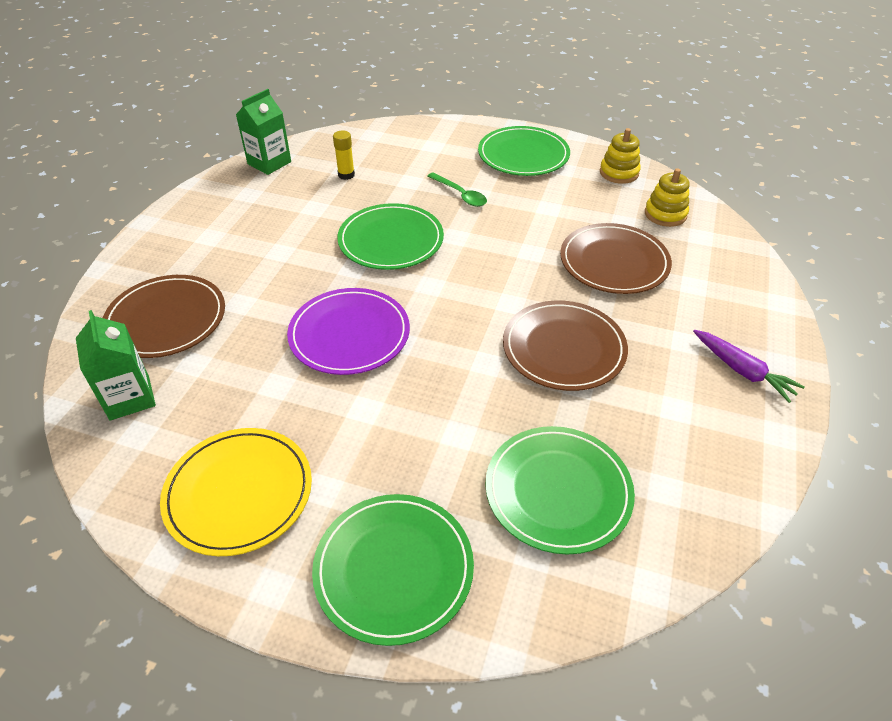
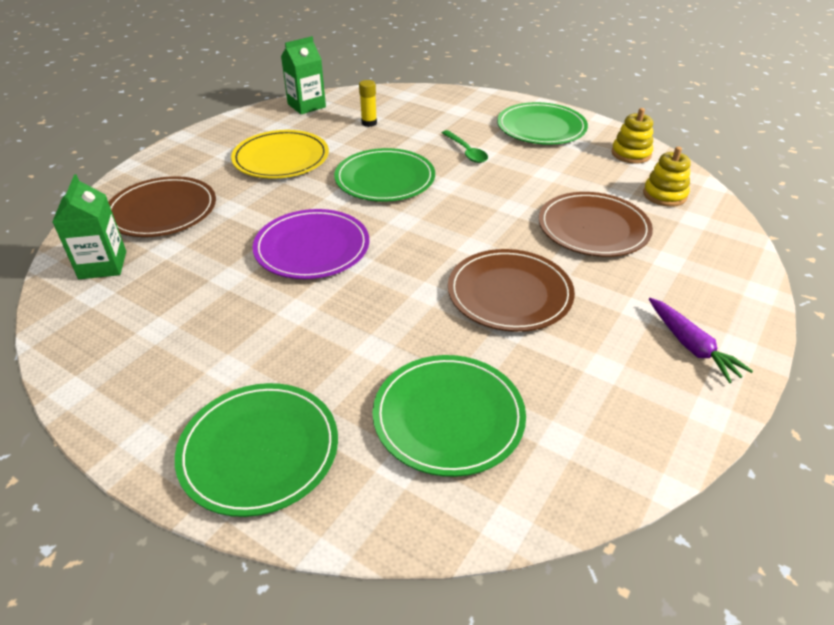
camera: 15 degrees right, 5 degrees down
yellow plate [160,428,312,556] -> yellow plate moved to [231,130,329,179]

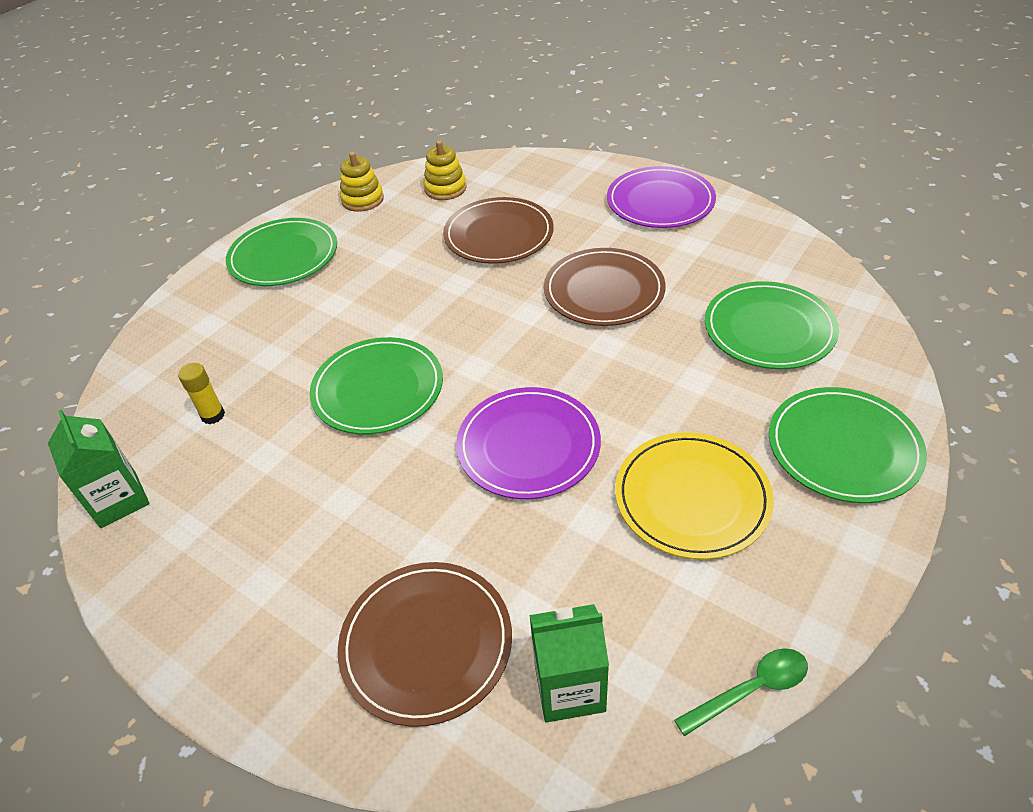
camera: 85 degrees left, 5 degrees up
yellow plate [231,130,329,179] -> yellow plate moved to [615,432,774,560]
green spoon [442,130,488,163] -> green spoon moved to [674,648,808,736]
purple carrot [649,298,753,383] -> purple plate [607,166,716,228]

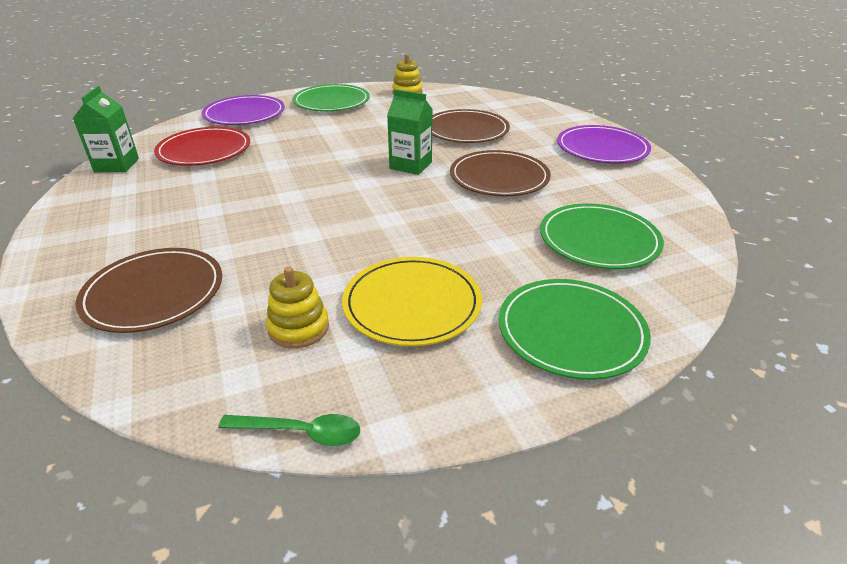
camera: 30 degrees right, 10 degrees down
yellow glue stick [178,363,225,425] -> red plate [154,127,250,166]
green plate [310,337,443,434] -> none
yellow stacking toy [423,141,466,200] -> yellow stacking toy moved to [266,267,329,348]
purple plate [456,387,601,499] -> purple plate moved to [202,95,285,125]
green carton [530,604,609,723] -> green carton moved to [387,89,433,175]

